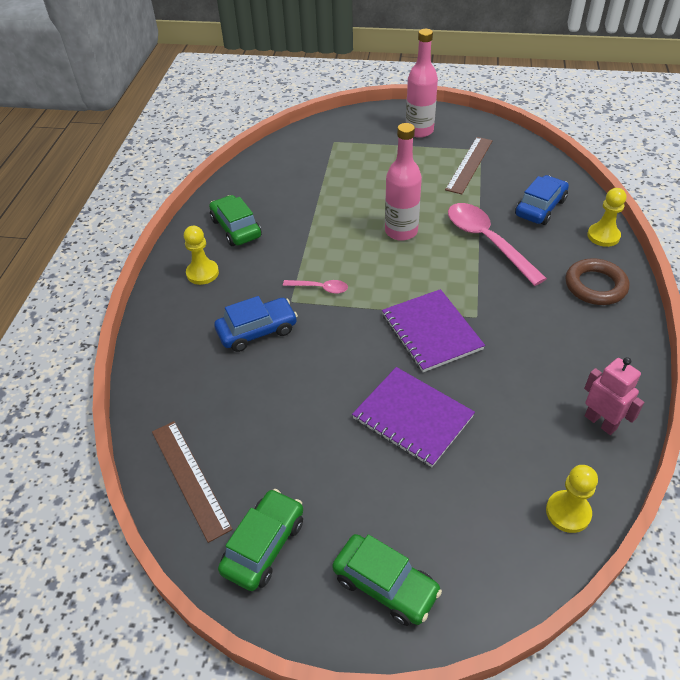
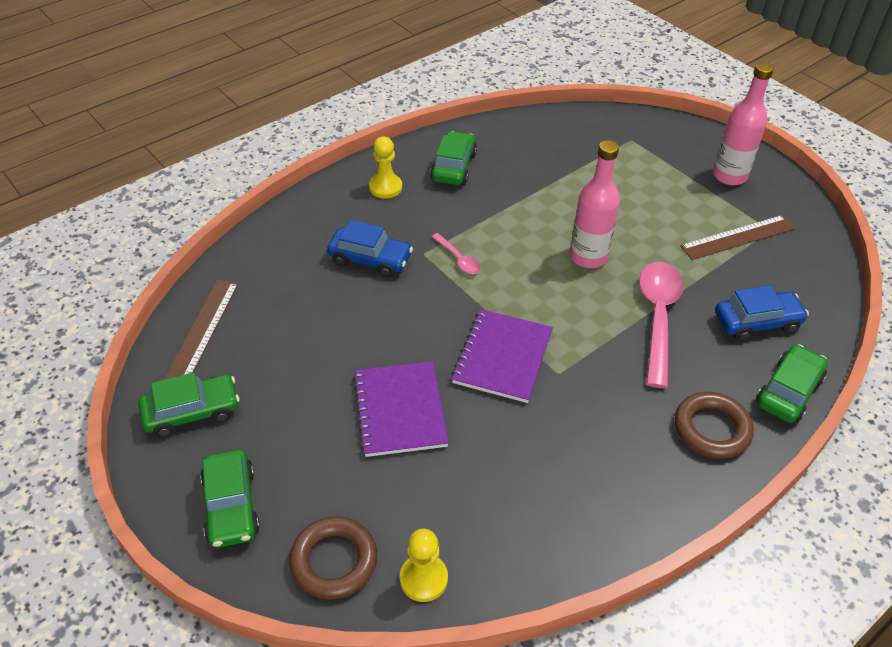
camera: 40 degrees right, 0 degrees up
pink robot [584,357,644,435] -> none
yellow pawn [587,188,626,247] -> green car [756,344,828,423]
none -> brown ring [289,516,377,600]

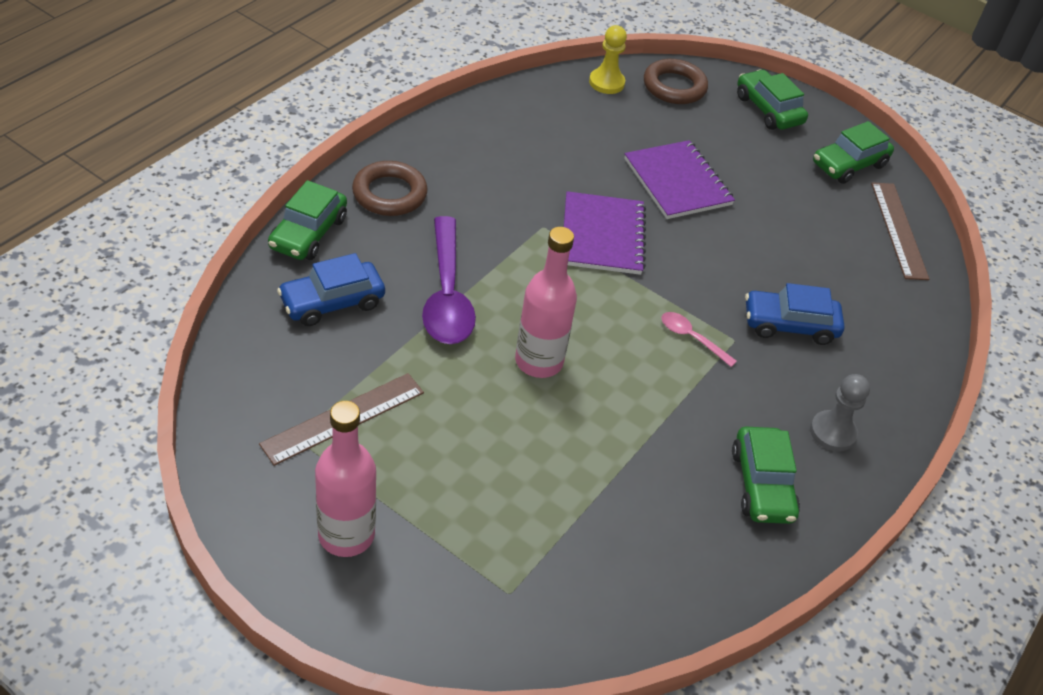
camera: 160 degrees right, 0 degrees up
yellow pawn [369,136,402,199] -> grey pawn [810,374,870,452]
pink spoon [639,262,683,388] -> purple spoon [422,216,476,344]

